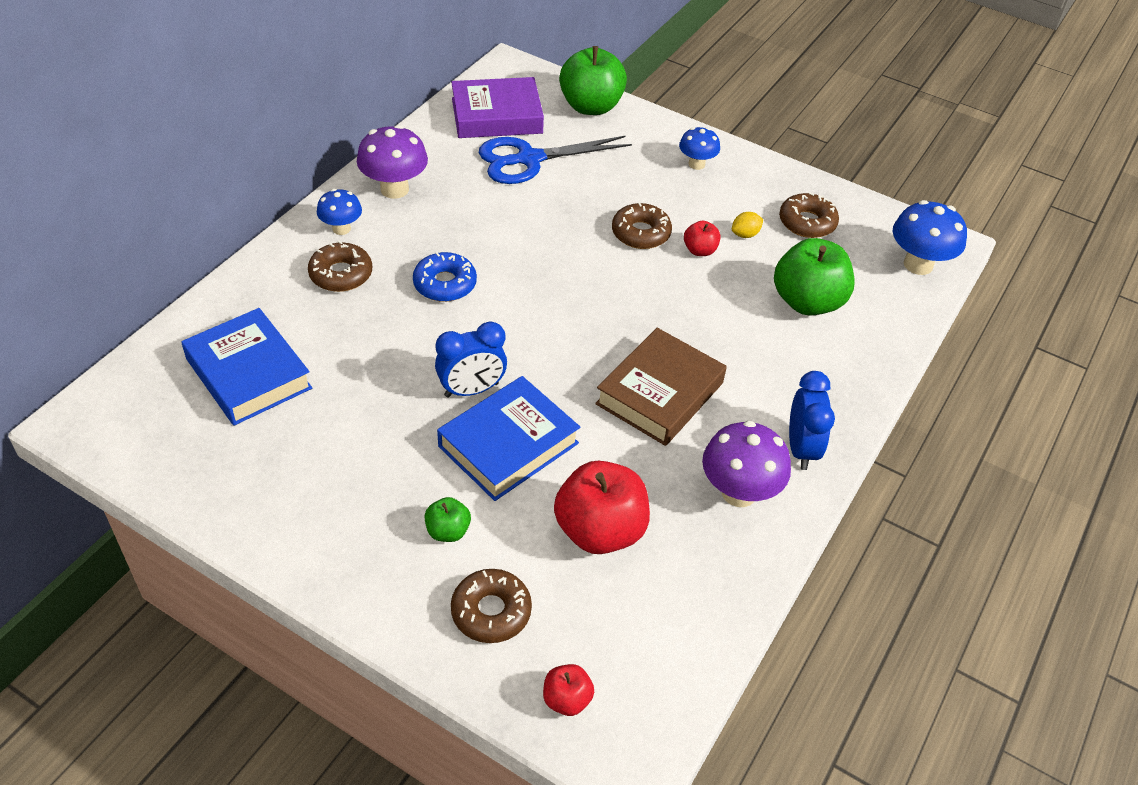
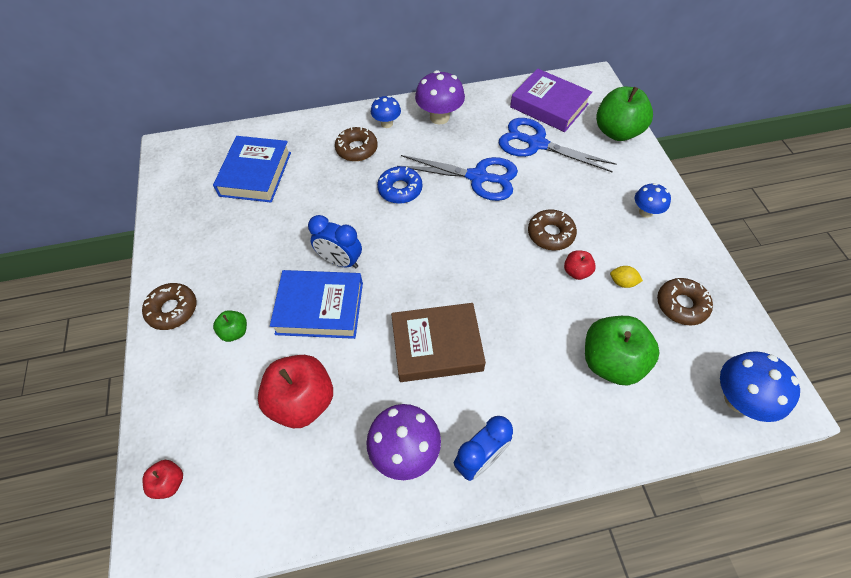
camera: 50 degrees right, 10 degrees up
brown donut [451,569,532,643] -> brown donut moved to [142,283,196,330]
none -> blue scissors [397,155,518,201]

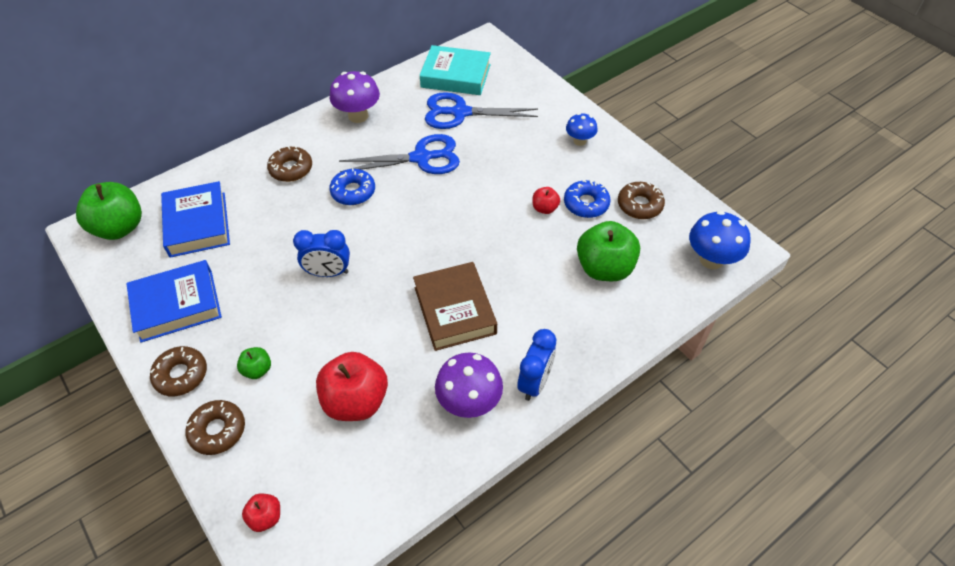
camera: 25 degrees left, 5 degrees down
blue book [270,270,363,339] -> blue book moved to [126,260,222,343]
blue mushroom [371,96,401,128] -> none
brown book [391,303,486,382] -> brown book turned 75 degrees counterclockwise [413,262,497,351]
purple book [510,68,592,132] -> turquoise book [420,45,491,95]
brown donut [528,209,577,251] -> brown donut moved to [185,400,245,455]
green apple [596,87,653,141] -> green apple moved to [76,182,142,240]
yellow lemon [610,266,643,288] -> blue donut [564,180,611,218]

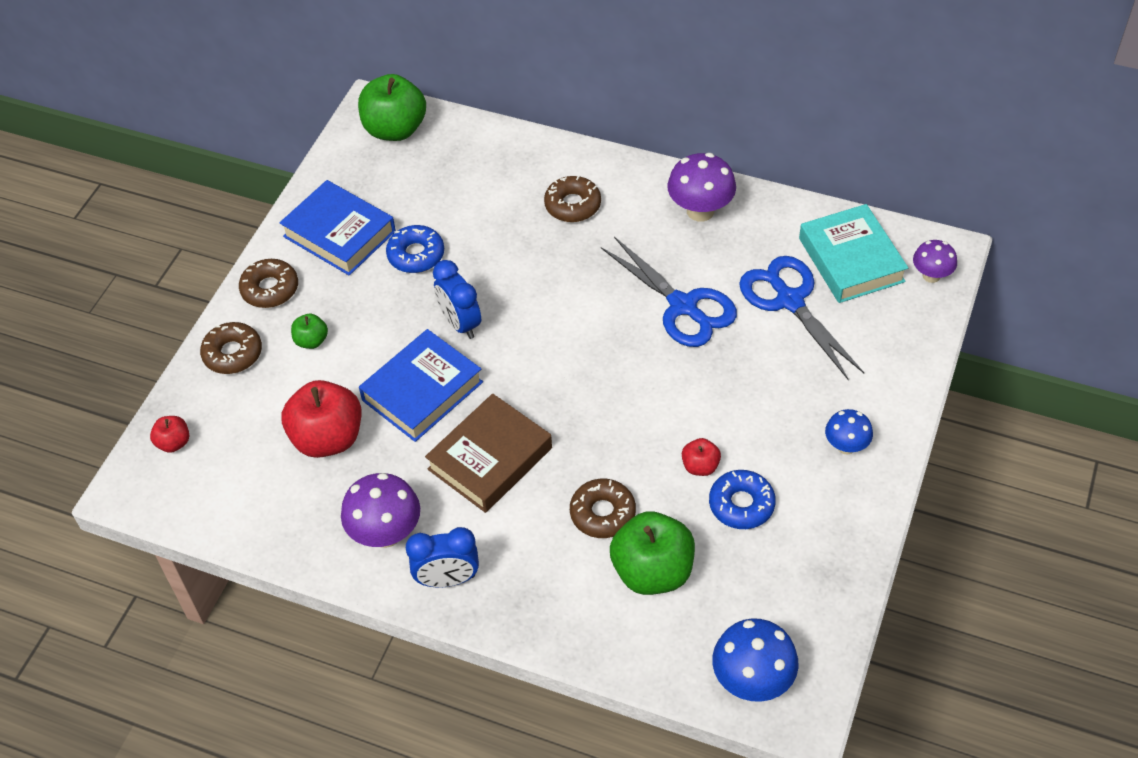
camera: 60 degrees right, 0 degrees up
blue book [161,181,230,258] -> blue book moved to [359,329,483,442]
blue donut [329,168,375,205] -> blue donut moved to [386,225,444,273]
brown donut [618,182,665,219] -> brown donut moved to [570,479,636,538]
none -> purple mushroom [913,240,957,283]

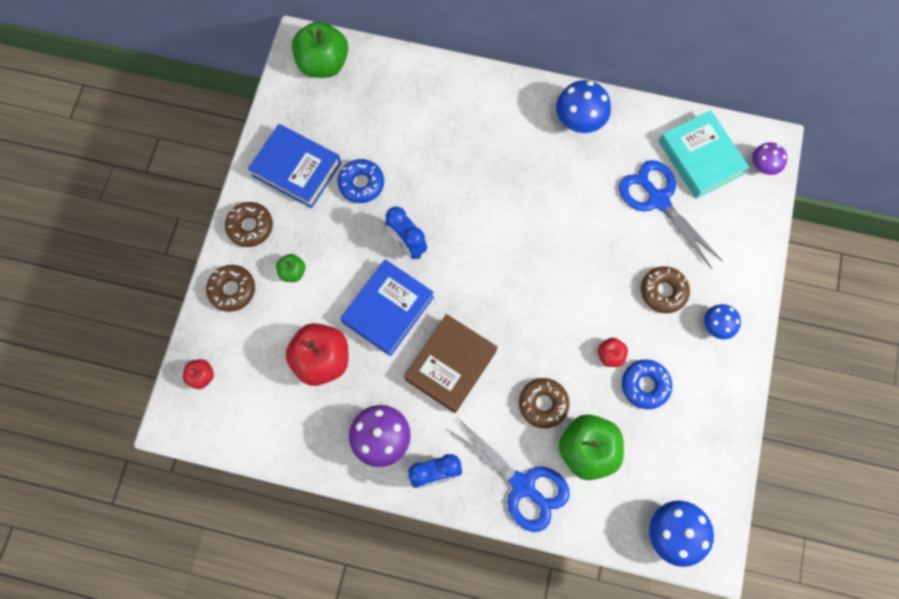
camera: 10 degrees left, 20 degrees up
brown donut [544,176,601,222] -> brown donut moved to [641,266,690,313]
blue scissors [601,236,737,347] -> blue scissors moved to [447,417,570,532]
purple mushroom [667,153,736,221] -> blue mushroom [556,80,611,133]

